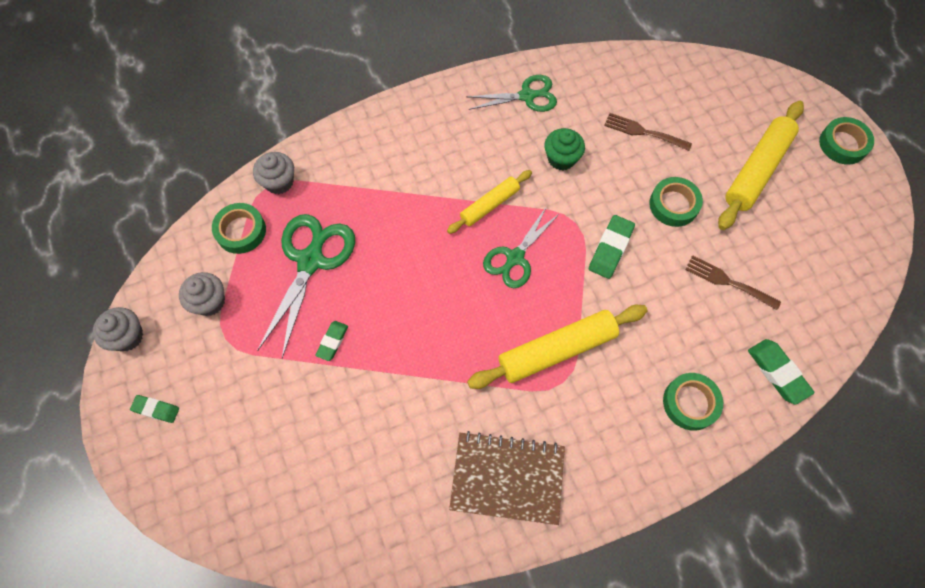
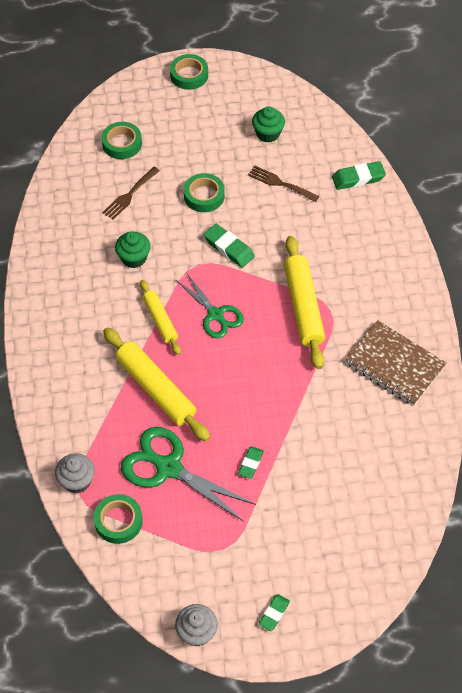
camera: 75 degrees left, 10 degrees down
grey cupcake [179,272,225,316] -> none
green eraser [315,321,348,361] -> green eraser turned 75 degrees clockwise [238,446,264,479]
brown notebook [449,431,565,525] -> brown notebook turned 75 degrees counterclockwise [345,320,447,406]
green scissors [467,75,557,112] -> none
green tape [663,373,723,431] -> green tape moved to [101,122,142,159]
brown fork [685,255,781,310] -> brown fork turned 75 degrees clockwise [248,166,319,202]
yellow rolling pin [718,101,804,230] -> yellow rolling pin moved to [103,327,210,442]
none -> green cupcake [252,106,285,142]

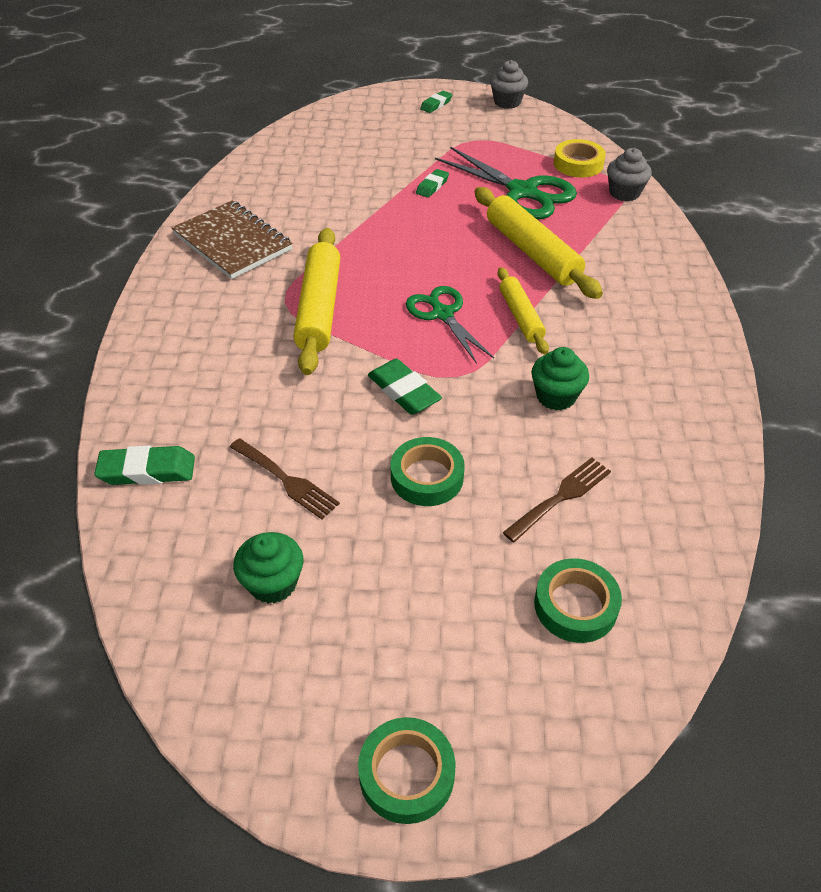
camera: 170 degrees left, 10 degrees down
green tape [94,494,143,544] -> yellow tape [554,139,606,178]

